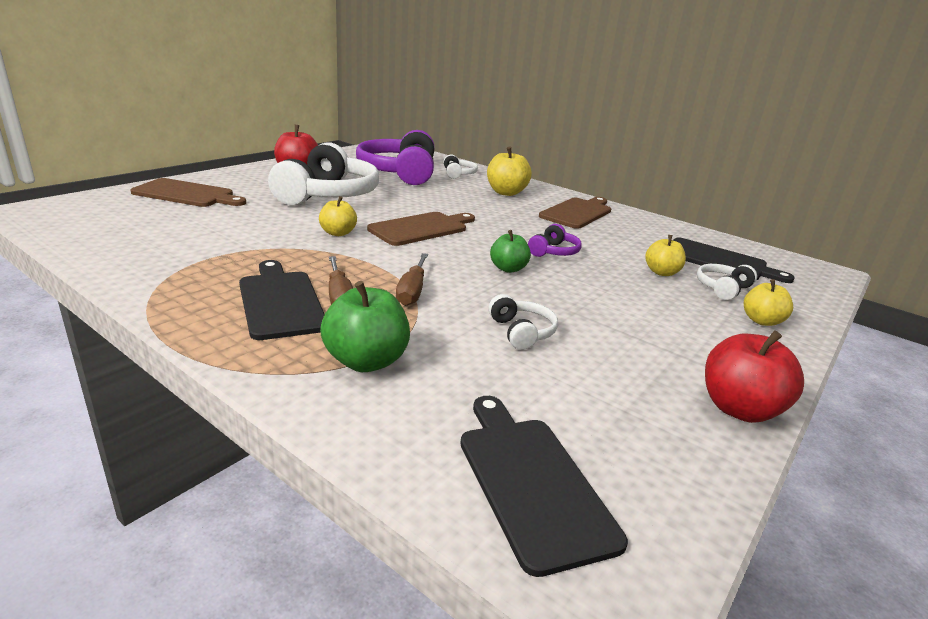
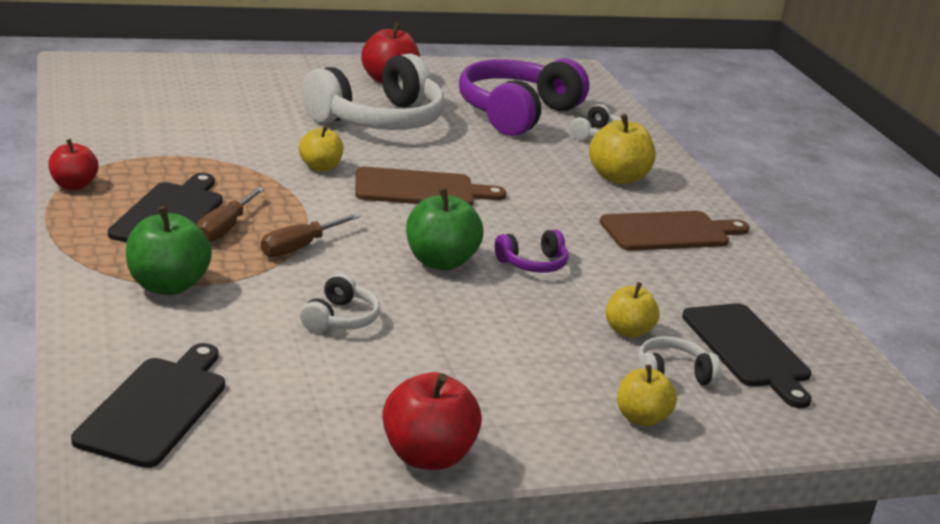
camera: 35 degrees right, 0 degrees up
brown cutting board [131,178,246,207] -> none
green apple [490,230,531,273] -> green apple [406,188,483,270], size x1.54
none -> red apple [48,139,99,190]

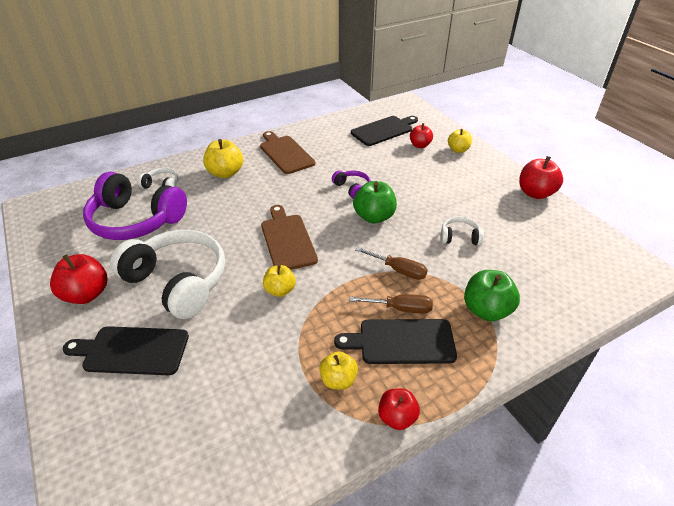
camera: 100 degrees left, 15 degrees up
black cutting board [71,343,225,468] -> black cutting board moved to [63,326,189,375]
yellow apple [606,282,659,338] -> yellow apple moved to [319,351,358,390]
white headphones [638,336,721,385] -> red apple [410,123,433,148]

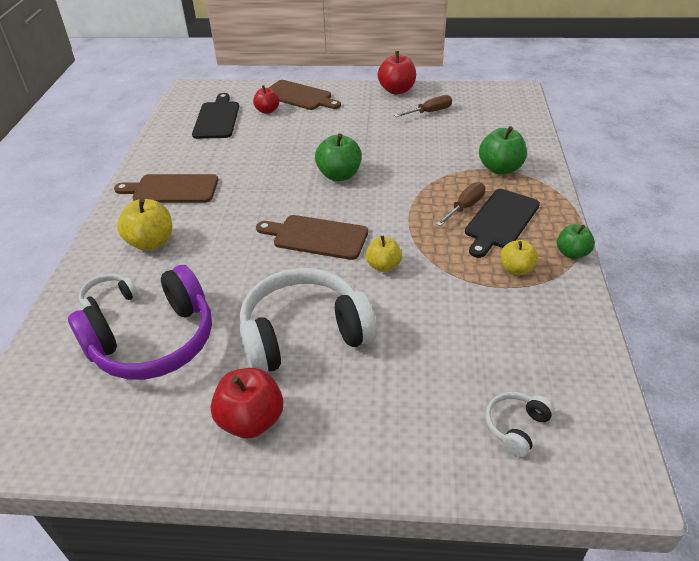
camera: 55 degrees left, 0 degrees up
black cutting board [63,326,189,375] -> none
purple headphones [332,170,370,199] -> none
brown screwdriver [355,247,428,280] -> brown screwdriver moved to [394,95,452,117]
red apple [378,388,420,430] -> green apple [557,224,595,259]
white headphones [441,217,484,246] -> white headphones moved to [485,392,555,457]
yellow apple [448,129,472,153] -> brown cutting board [269,80,341,110]

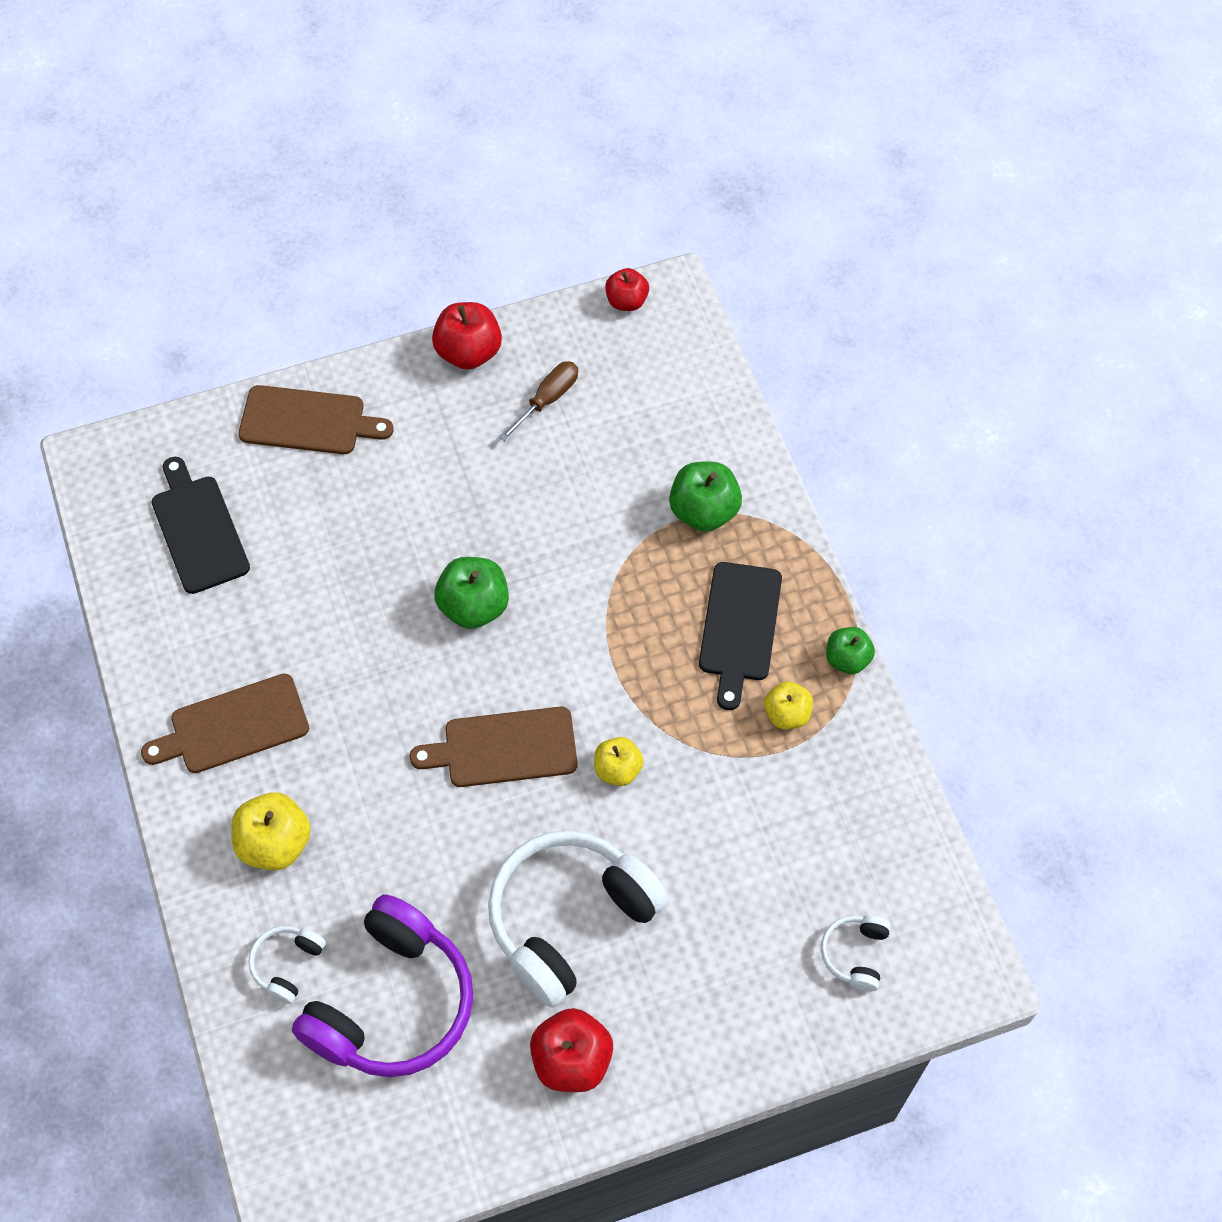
camera: 25 degrees left, 20 degrees up
red apple [253,85,279,114] -> red apple moved to [605,268,649,311]
brown screwdriver [436,182,485,226] -> none

